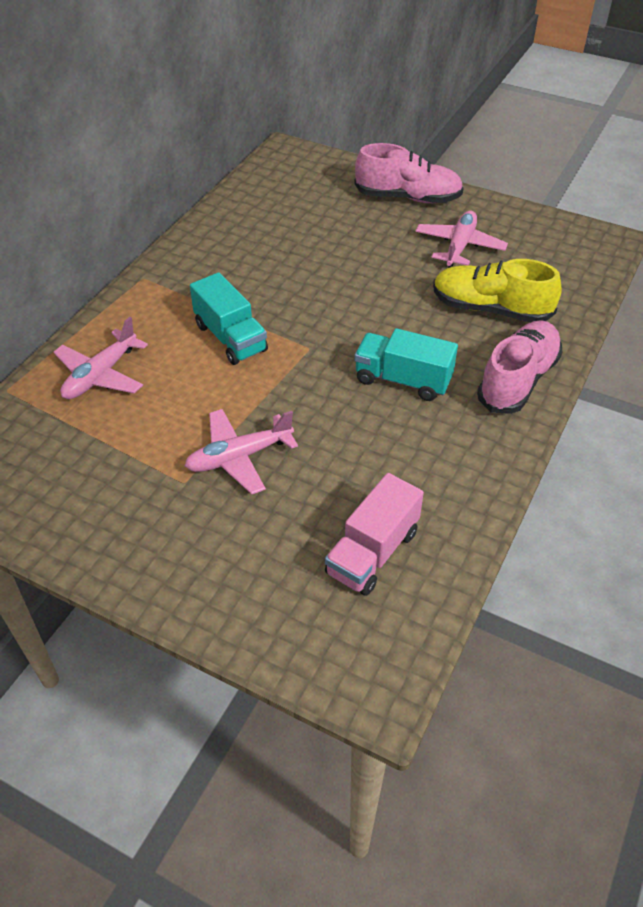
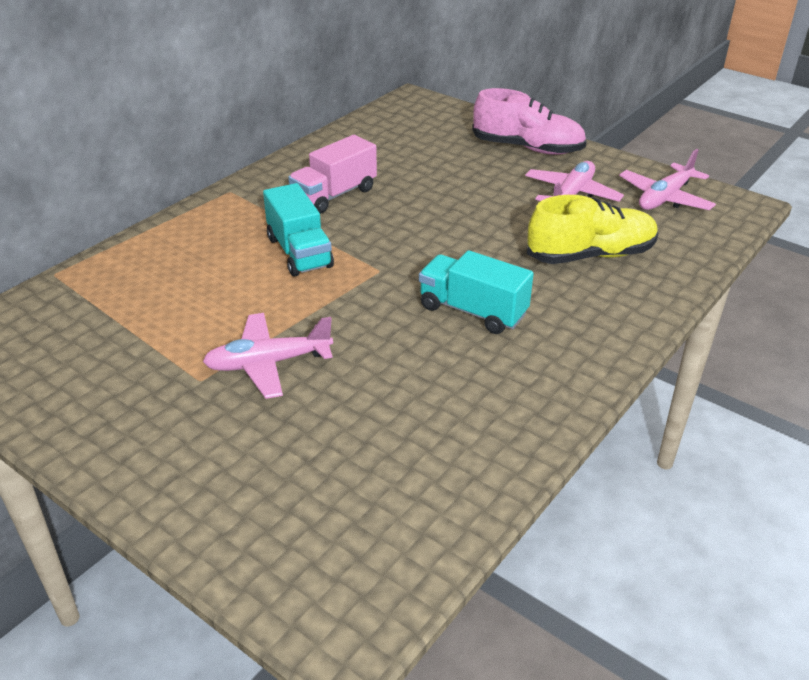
camera: 10 degrees right, 10 degrees down
pink plane [54,317,148,399] -> pink plane moved to [619,149,716,210]
pink truck [325,473,424,596] -> pink truck moved to [288,135,377,214]
yellow shoe [433,259,562,322] -> yellow shoe turned 135 degrees clockwise [527,195,658,264]
pink shoe [477,320,563,414] -> none

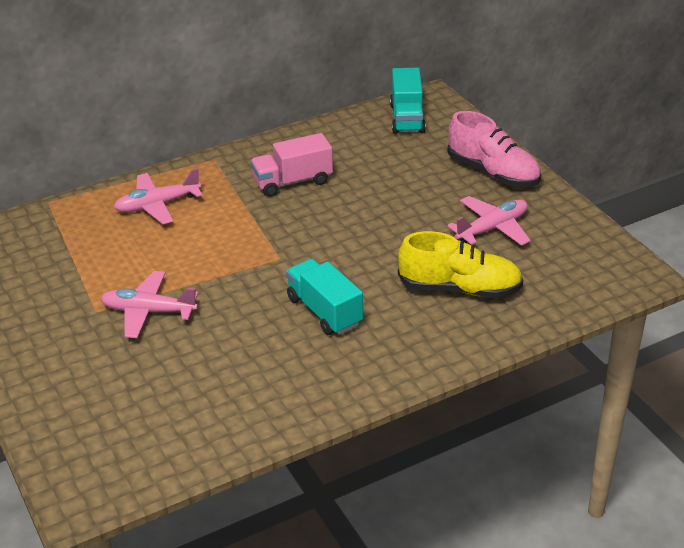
camera: 25 degrees right, 0 degrees up
turquoise truck [263,183,334,276] -> turquoise truck moved to [390,68,426,134]
pink plane [619,149,716,210] -> pink plane moved to [114,168,202,224]

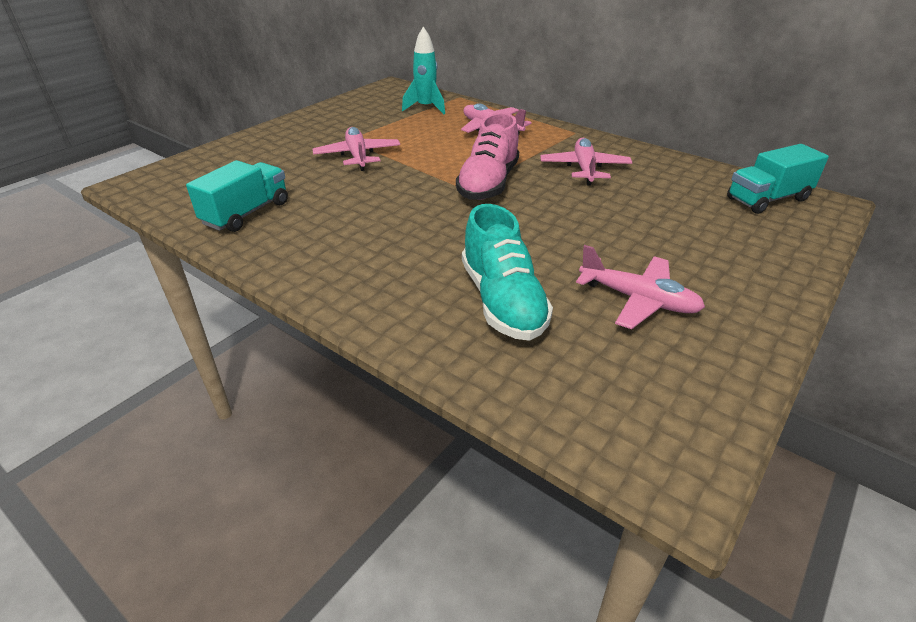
camera: 65 degrees right, 0 degrees up
pink truck [251,133,333,197] -> pink plane [540,138,632,186]
turquoise truck [286,259,363,335] -> turquoise truck moved to [186,160,288,232]
yellow shoe [398,231,523,298] -> turquoise shoe [462,204,553,341]
pink shoe [447,111,541,187] -> pink shoe moved to [456,113,519,200]
none -> turquoise rocket [402,27,445,114]

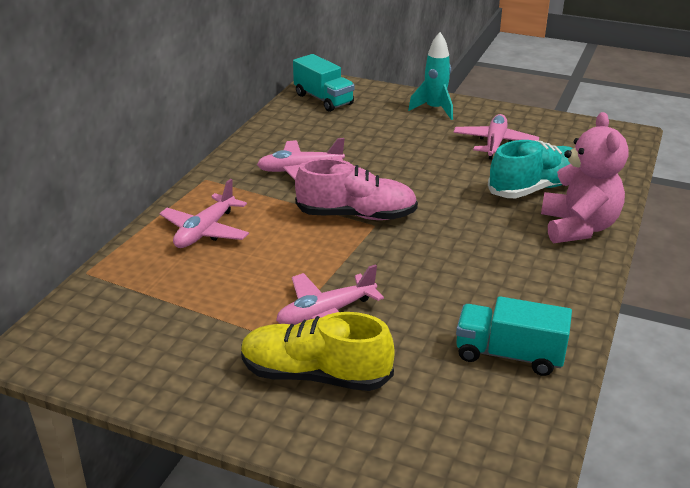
camera: 105 degrees left, 5 degrees down
turquoise rocket [402,27,445,114] -> turquoise rocket moved to [408,32,453,120]
none -> yellow shoe [241,312,394,391]
none -> pink teddy bear [541,112,629,243]

